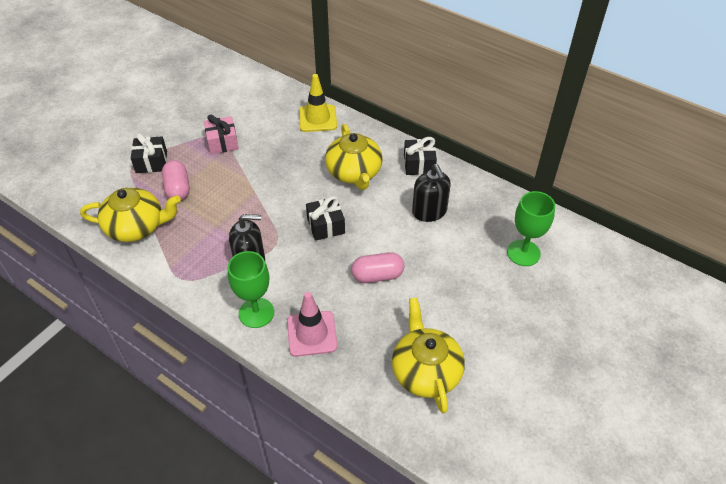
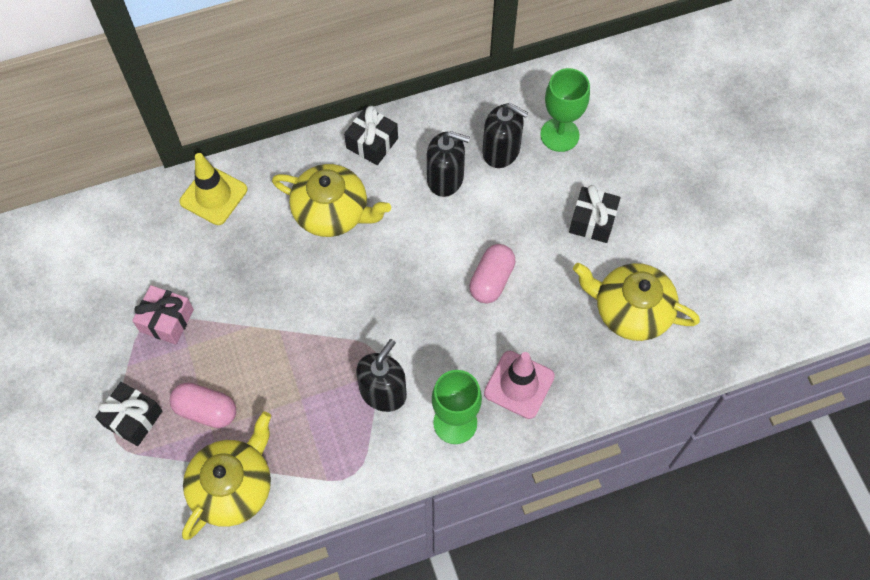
camera: 55 degrees left, 15 degrees up
black gift [306,196,345,241] -> black gift moved to [569,185,620,243]
none -> black soap dispenser [482,103,528,168]

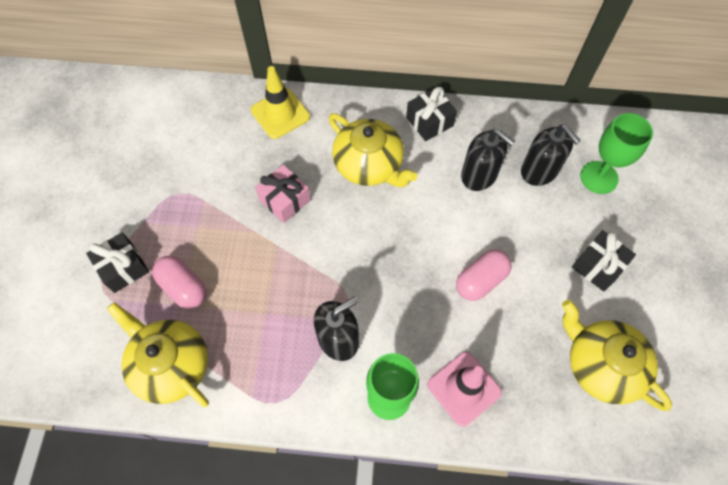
camera: 25 degrees right, 0 degrees up
pink gift [132,285,194,345] -> pink gift moved to [255,165,311,223]
yellow teapot [182,412,271,540] -> yellow teapot turned 105 degrees counterclockwise [107,302,209,407]

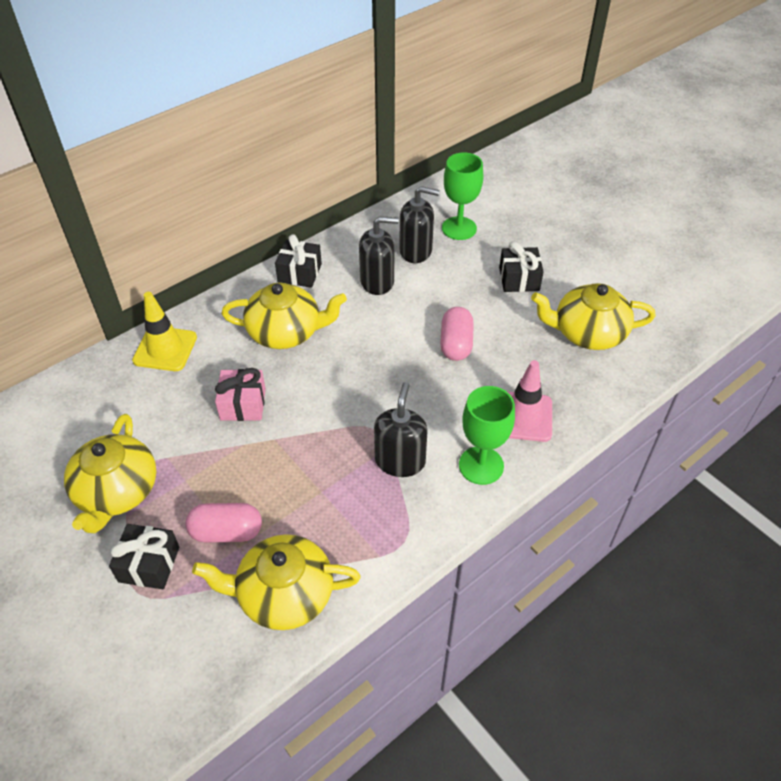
camera: 45 degrees left, 15 degrees down
none -> yellow teapot [64,414,156,533]

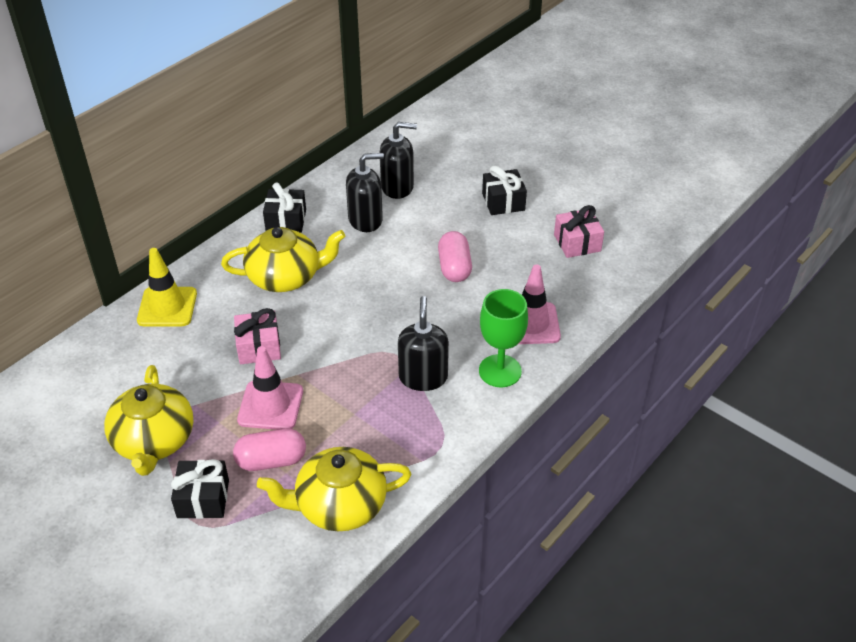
camera: 10 degrees left, 5 degrees down
green goblet [442,152,483,240] -> none
yellow teapot [531,283,656,350] -> pink gift [554,205,604,258]
none -> pink traffic cone [237,346,303,430]

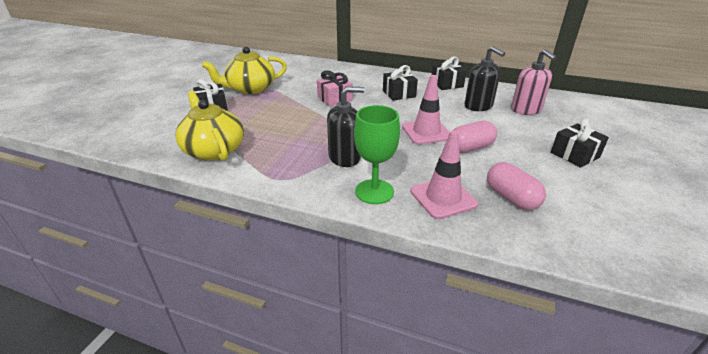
camera: 70 degrees right, 10 degrees down
yellow traffic cone [137,248,197,326] -> none
yellow teapot [221,227,346,292] -> black gift [383,65,418,101]
pink capsule [233,429,306,471] -> pink capsule moved to [487,162,546,210]
pink traffic cone [237,346,303,430] -> pink traffic cone moved to [402,75,450,145]
black soap dispenser [380,122,417,199] -> pink soap dispenser [511,49,557,115]
pink gift [554,205,604,258] -> none

